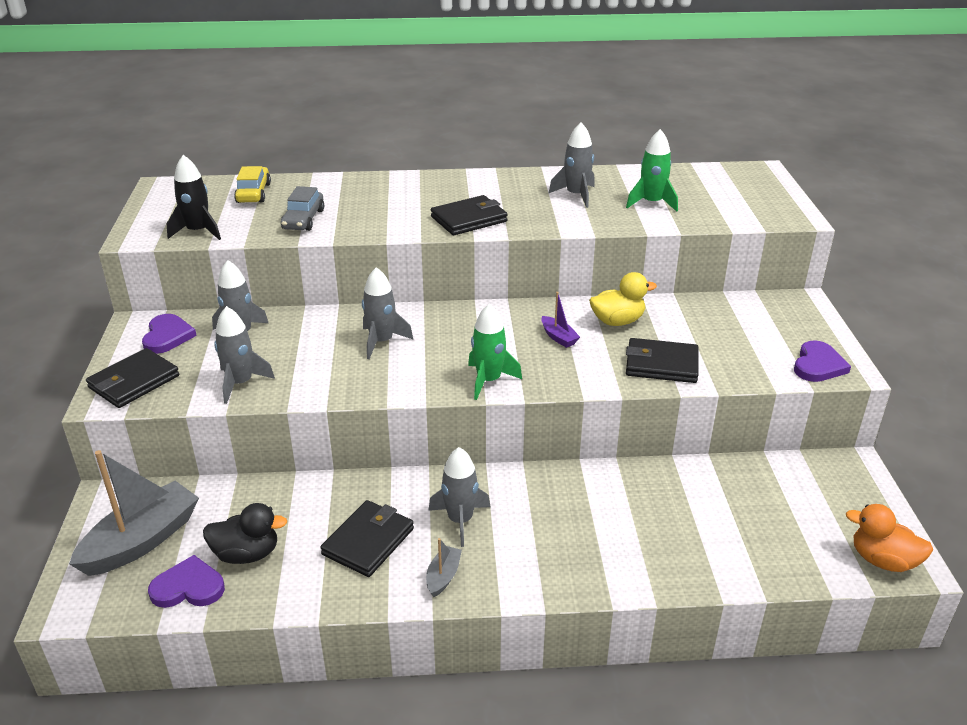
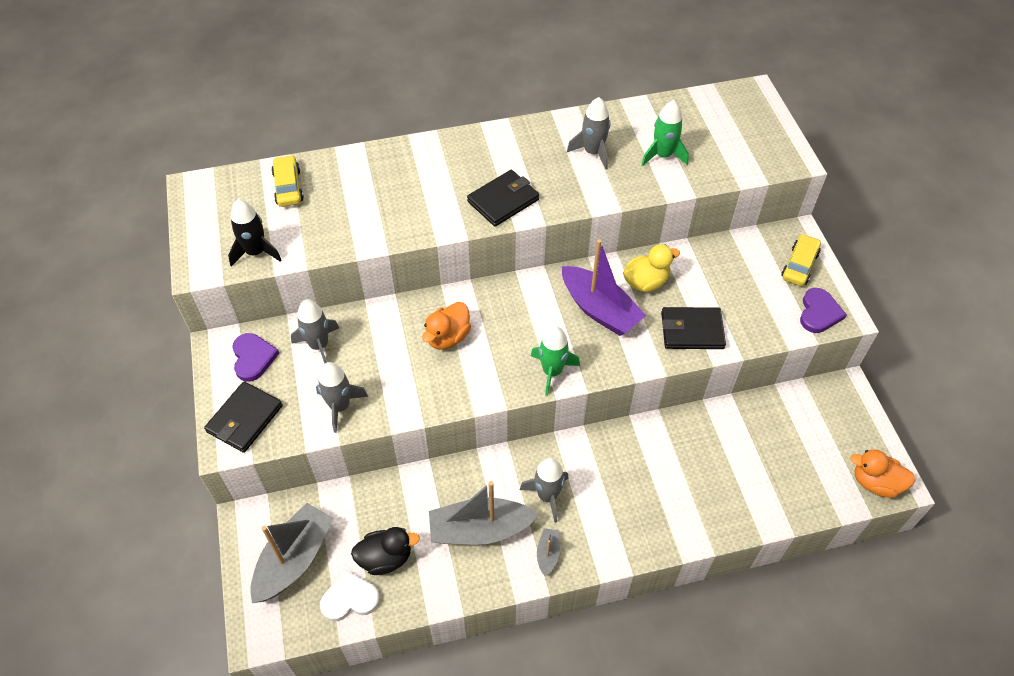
camera: 10 degrees left, 20 degrees up
purple heart [148,555,225,608] -> white heart [320,570,380,621]
grey car [281,186,324,231] -> none
black wallet [320,500,414,577] -> grey boat [429,481,539,545]
grey rocket [362,267,413,359] -> orange duck [422,302,471,349]
purple boat [541,292,580,348] -> purple boat [562,239,646,336], size x2.19
none -> yellow car [781,234,821,286]

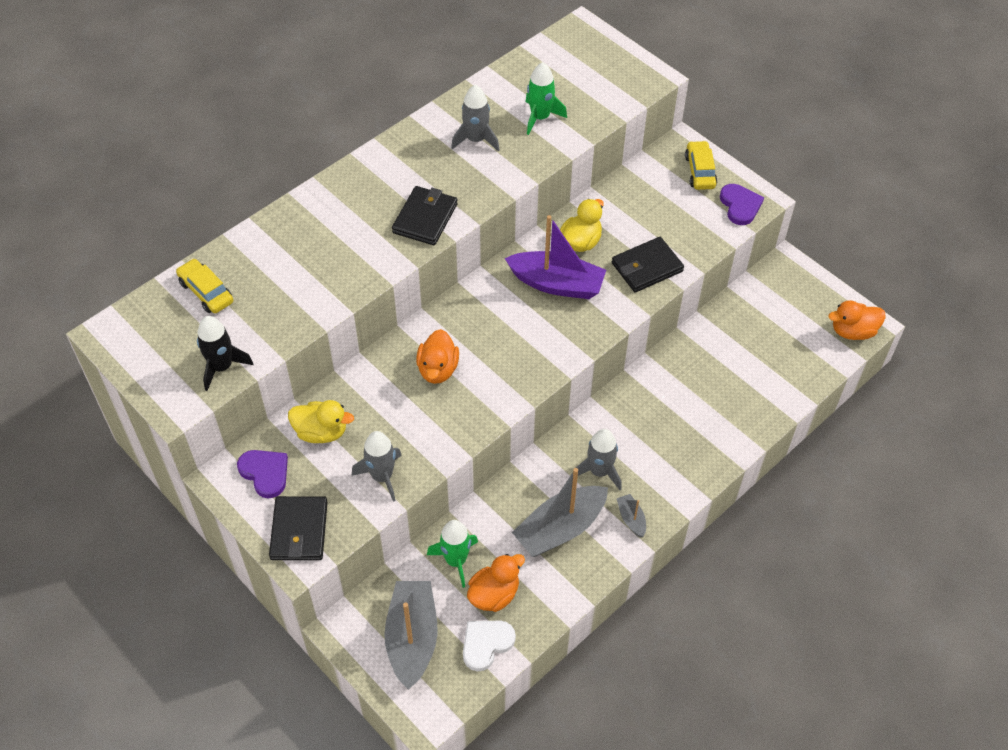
camera: 30 degrees left, 0 degrees up
grey rocket [291,299,339,364] -> yellow duck [288,400,354,443]
black duck [351,527,420,575] -> orange duck [467,554,525,612]
green rocket [531,326,580,396] -> green rocket moved to [427,520,478,588]

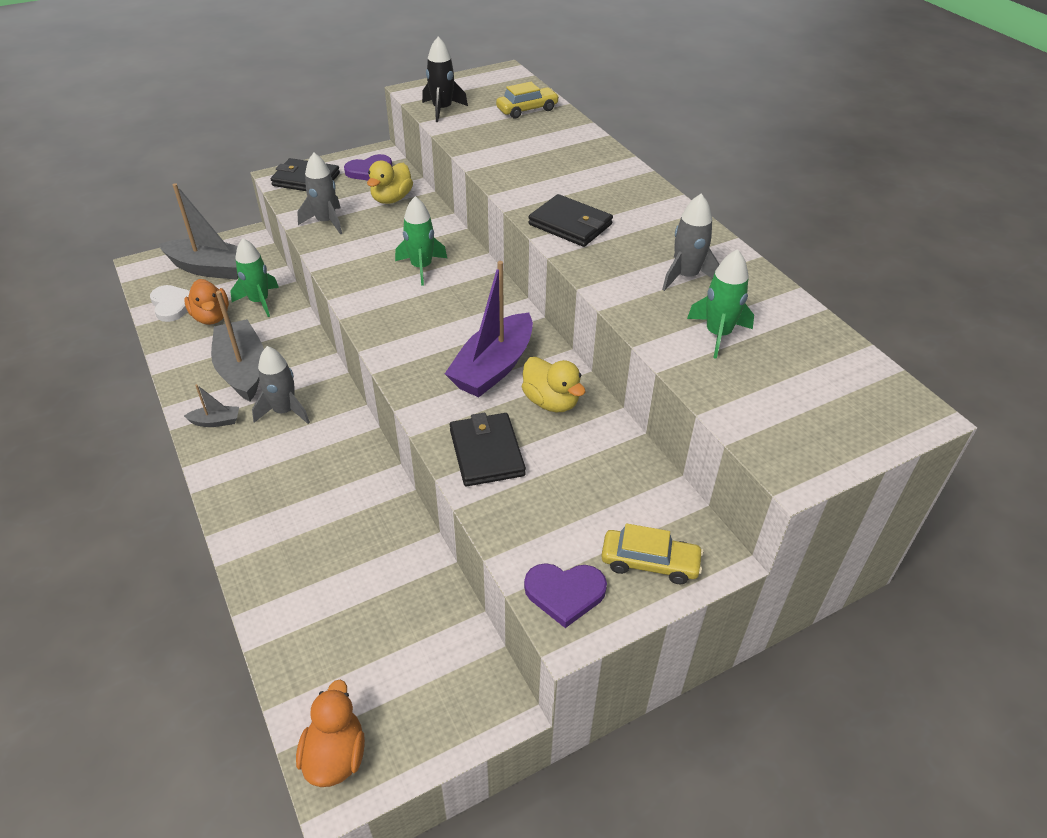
camera: 105 degrees right, 10 degrees down
orange duck [416,329,459,384] -> green rocket [395,196,447,286]

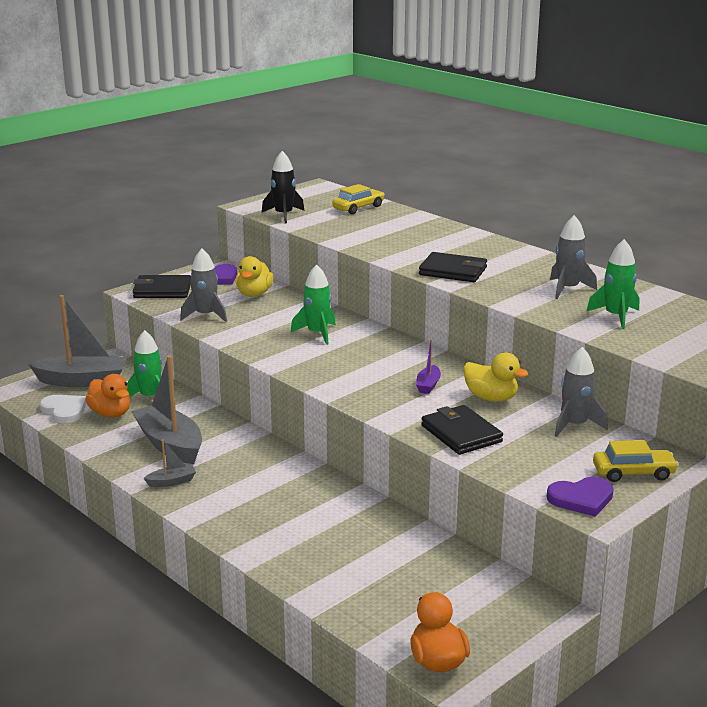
camera: 15 degrees left, 20 degrees down
grey rocket [252,346,310,424] -> grey rocket moved to [555,347,608,437]
purple boat [445,261,533,397] -> purple boat [416,339,441,394], size x0.46

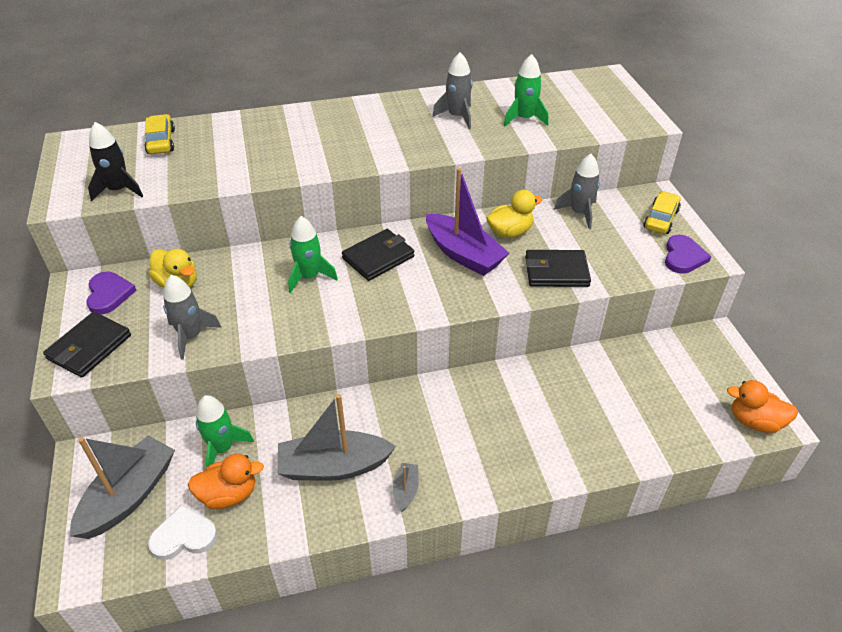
camera: 60 degrees left, 20 degrees up
purple boat [416,339,441,394] -> purple boat [426,168,509,276], size x2.19
black wallet [419,252,487,282] -> black wallet moved to [342,229,415,281]

